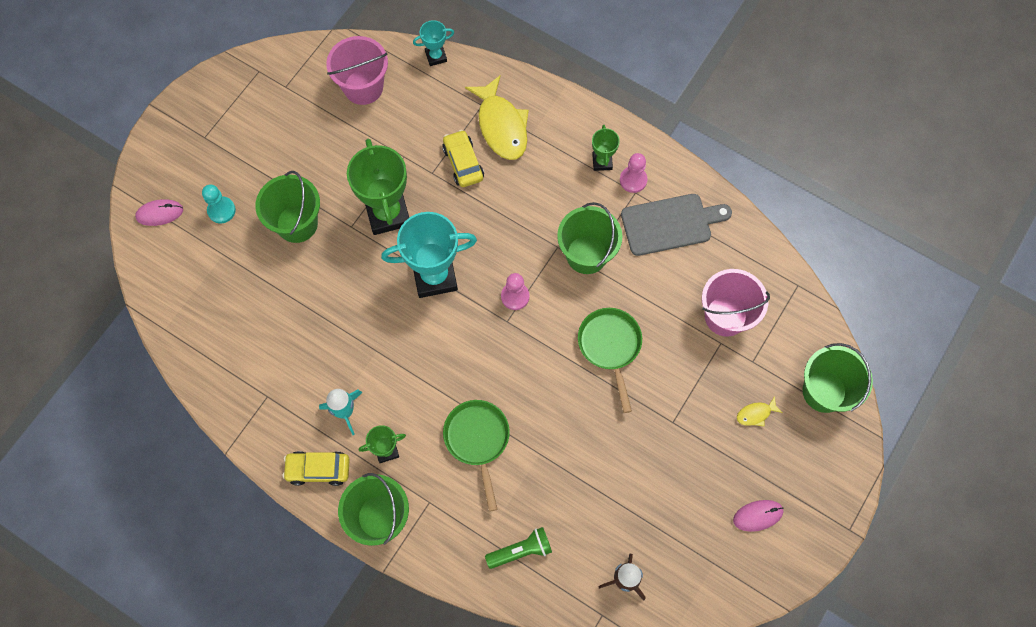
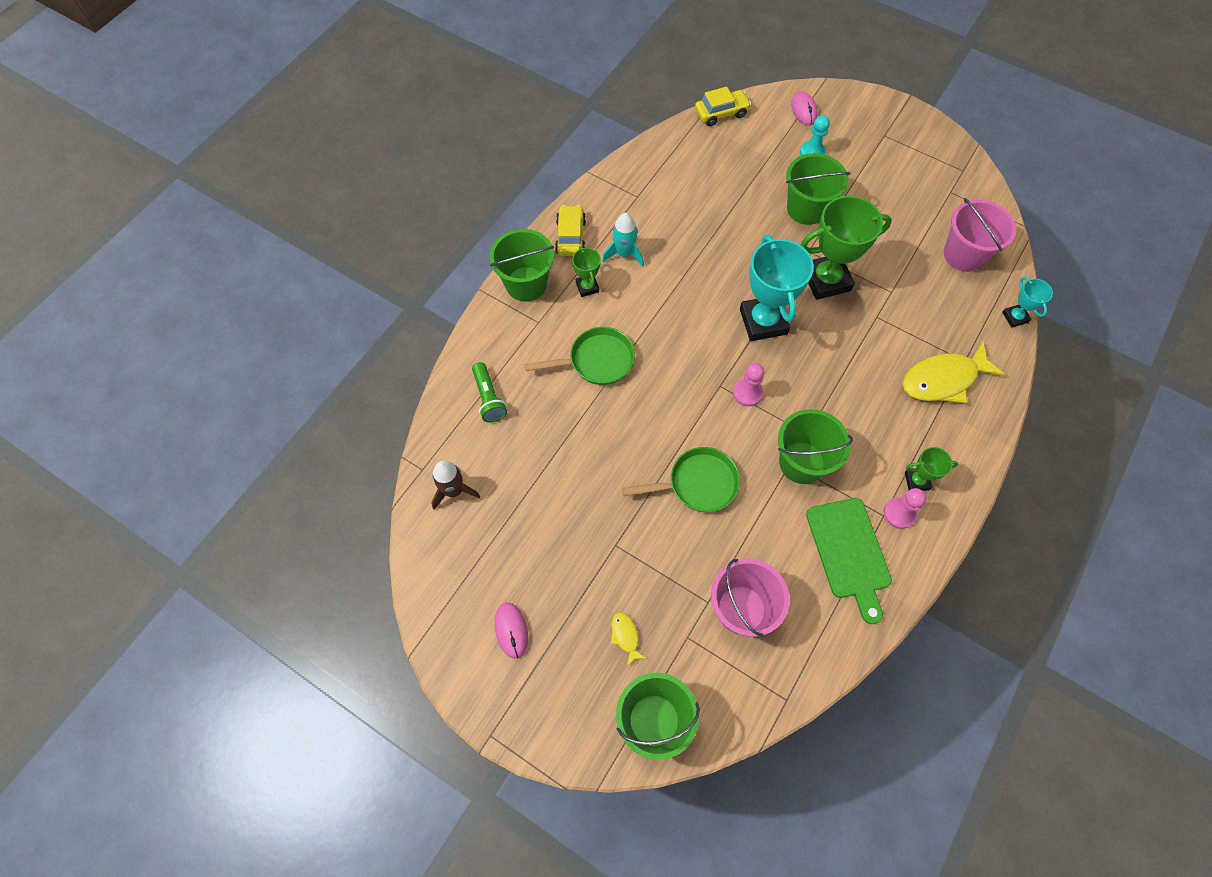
camera: 90 degrees right, 5 degrees down
yellow car [442,130,484,187] -> yellow car moved to [695,86,751,126]
grey cutting board [621,194,732,256] -> green cutting board [806,498,892,624]

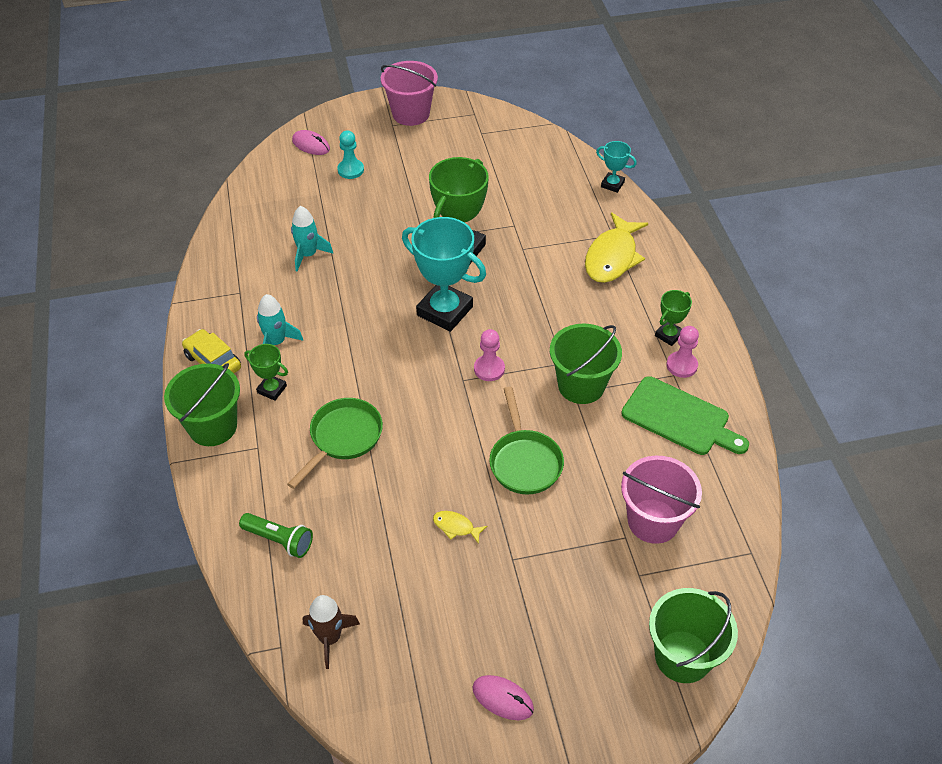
camera: 45 degrees left, 15 degrees down
yellow fish [611,612,647,666] -> yellow fish moved to [433,511,487,544]
green pan [622,447,740,512] -> green pan turned 135 degrees clockwise [489,387,564,494]
yellow car [695,86,751,126] -> none
green bucket [786,153,850,225] -> none
pink bucket [944,198,1016,272] -> pink bucket moved to [381,61,438,126]
none -> turquoise rocket [291,206,333,272]

